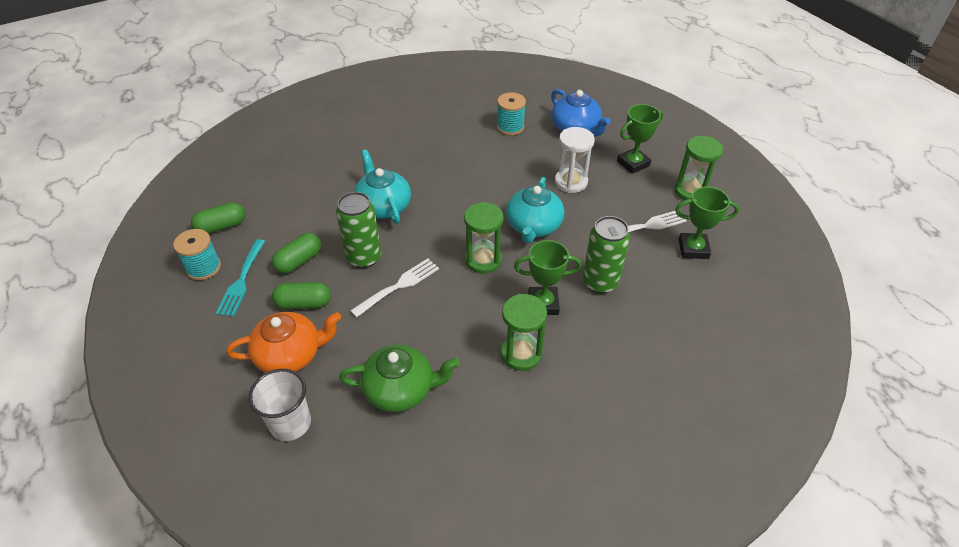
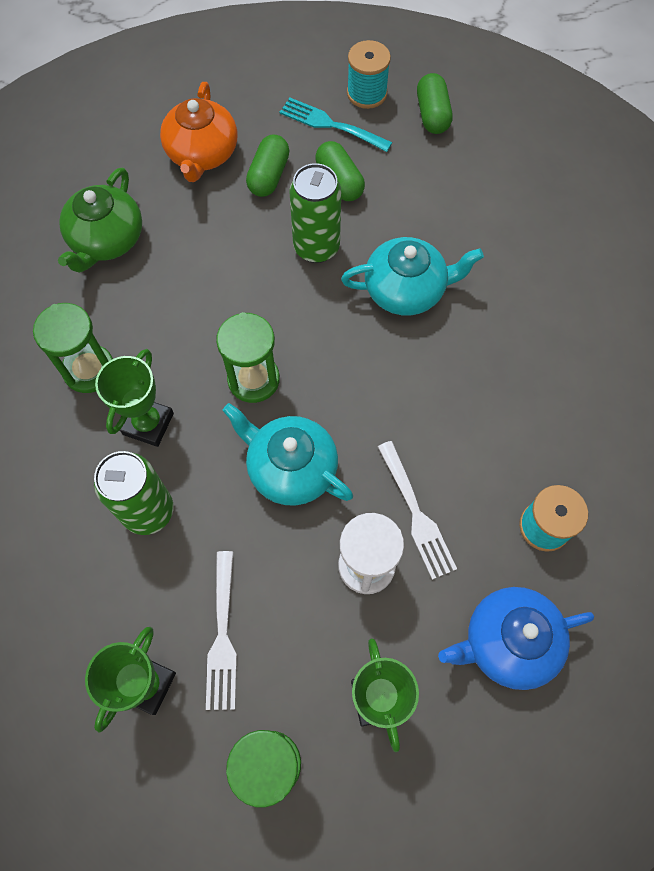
camera: 110 degrees right, 20 degrees up
white cup [249,369,311,441] -> none
white fork [350,258,439,318] -> white fork moved to [378,441,457,580]

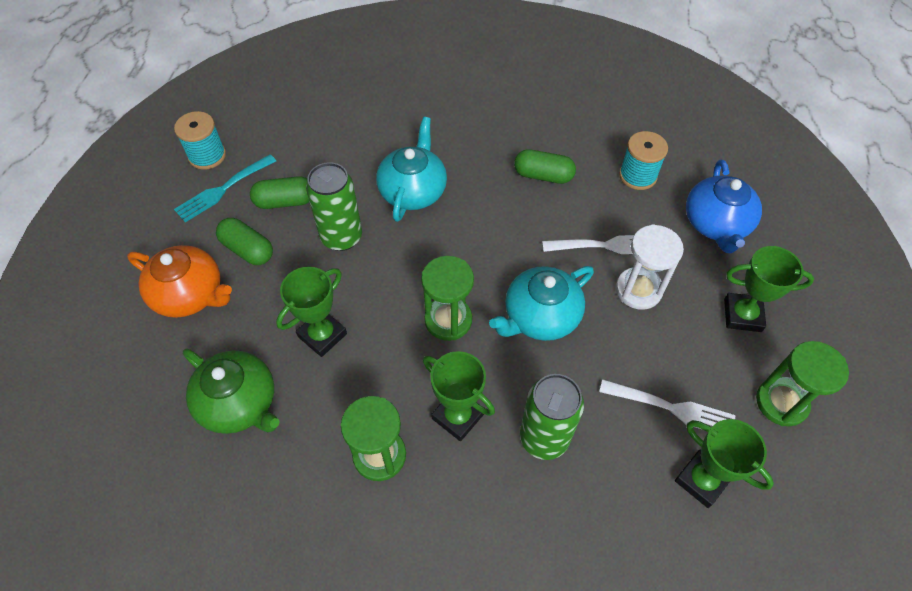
camera: 70 degrees left, 10 degrees down
green capsule [417,73,452,134] -> green capsule moved to [514,149,576,184]
none -> green trophy [276,267,347,357]

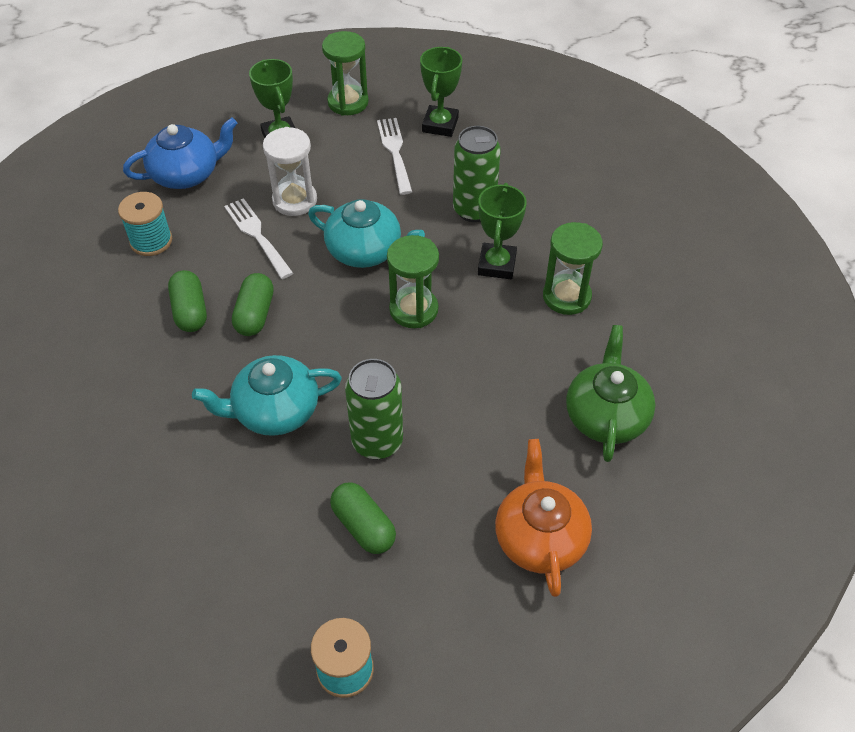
camera: 120 degrees left, 5 degrees down
turquoise fork [174,154,276,222] -> none
green capsule [216,218,273,265] -> green capsule moved to [232,273,274,336]
green trophy [276,267,347,357] -> none

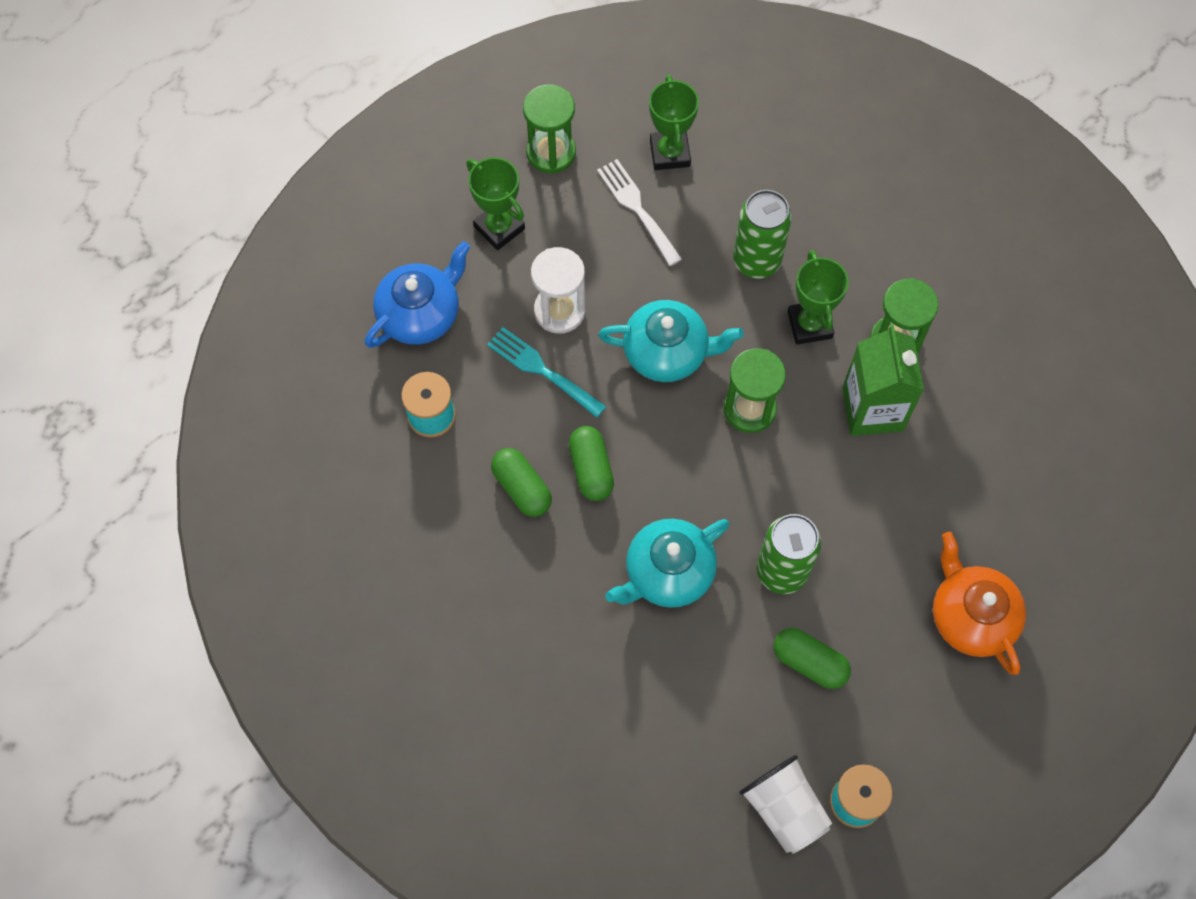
camera: 20 degrees left, 15 degrees up
white fork [224,198,293,279] -> turquoise fork [487,327,606,418]
green teapot [566,325,655,462] -> none
none -> white cup [739,755,832,854]
none -> green carton [842,325,924,436]

